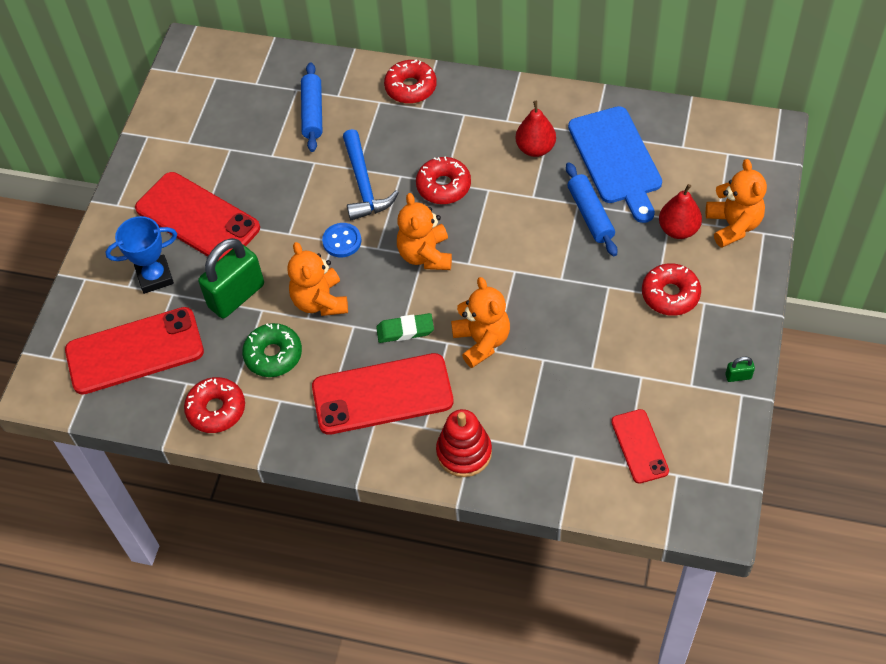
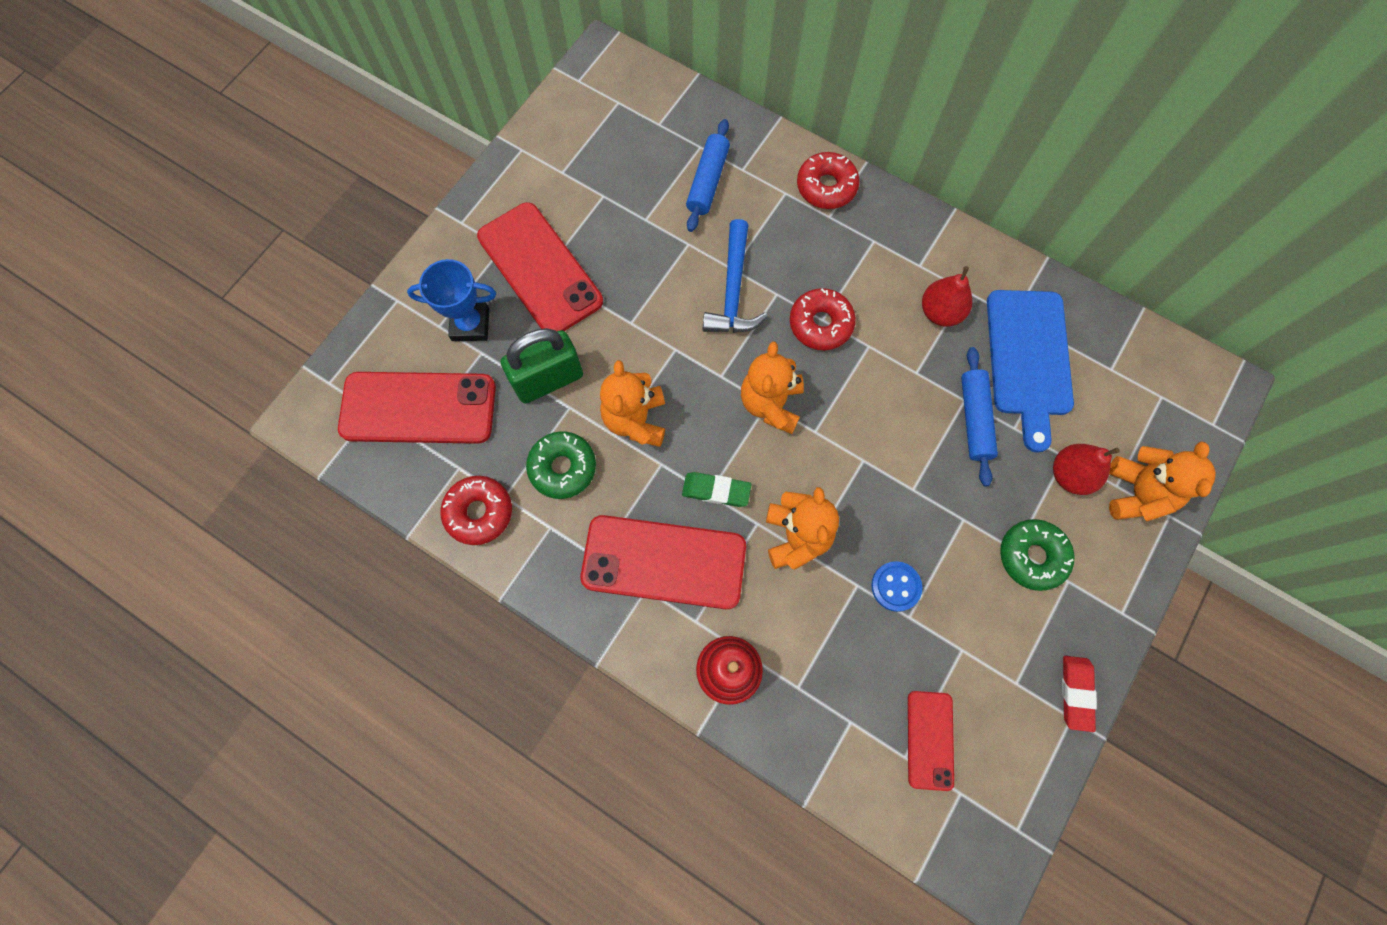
camera: 15 degrees right, 15 degrees up
blue button [322,223,361,257] -> blue button moved to [871,561,922,612]
red donut [642,263,701,316] -> green donut [1000,519,1075,591]
green padlock [725,357,755,382] -> red eraser [1062,656,1097,732]

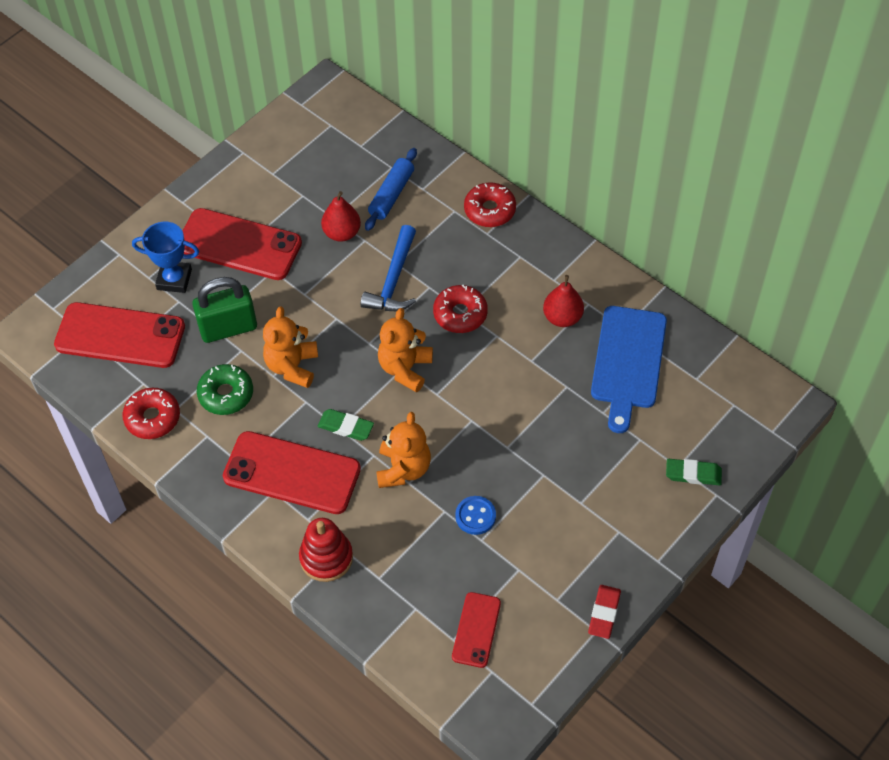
camera: 10 degrees right, 15 degrees down
red phone [477,202,603,331] -> red phone turned 45 degrees counterclockwise [183,208,302,280]
blue rolling pin [961,347,998,486] -> none
green donut [1000,519,1075,591] -> none
red pear [1053,444,1120,495] -> red pear moved to [321,191,361,242]
orange teddy bear [1109,442,1216,521] -> green eraser [666,459,722,486]

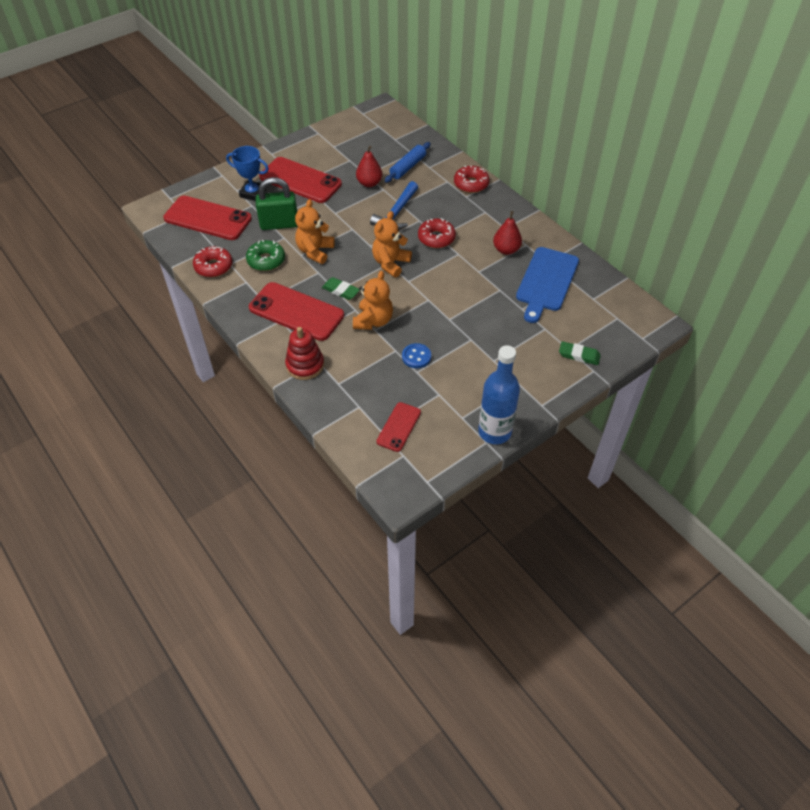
camera: 10 degrees right, 5 degrees down
red eraser [588,585,621,639] -> blue bottle [478,345,520,444]

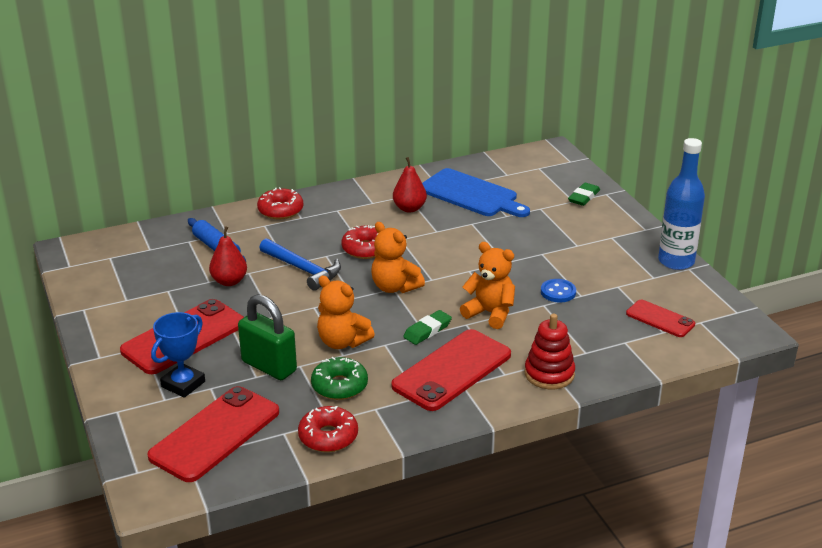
camera: 75 degrees left, 20 degrees down
green padlock [256,177,297,230] -> green padlock turned 60 degrees counterclockwise [238,294,297,380]

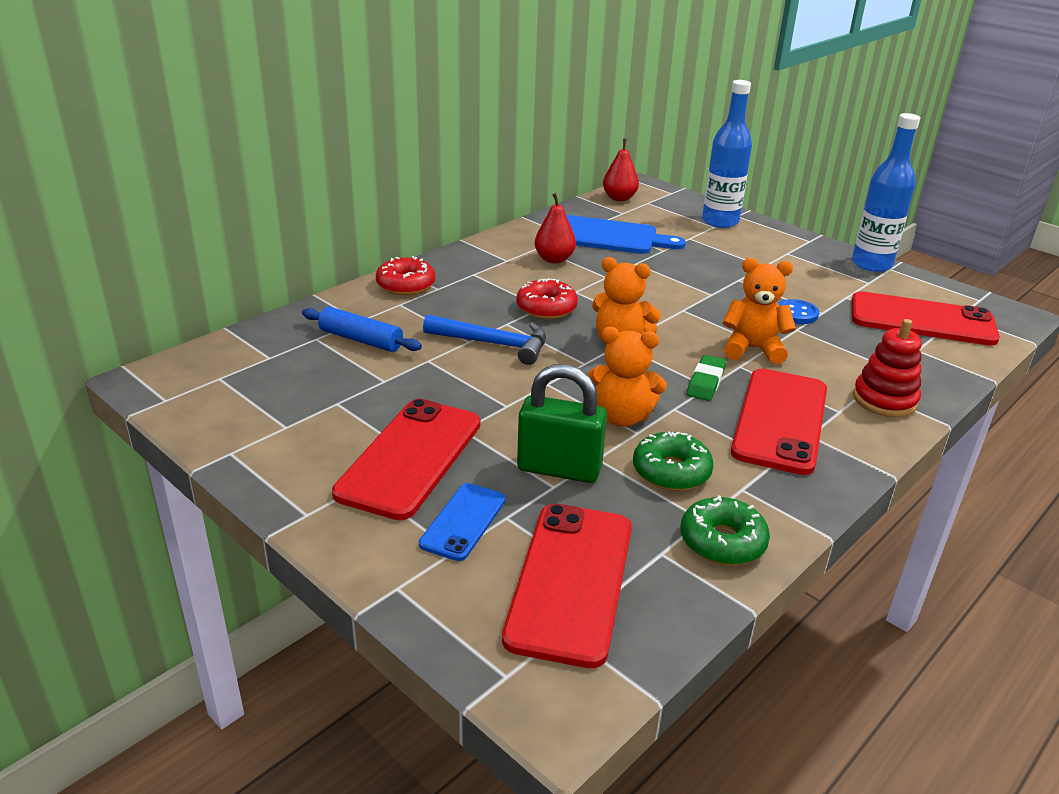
camera: 25 degrees left, 0 degrees up
blue trophy [151,312,205,398] -> blue phone [419,483,506,561]
red pear [209,227,247,286] -> red pear moved to [603,139,639,201]
red donut [298,406,358,452] -> green donut [681,496,770,565]
green eraser [568,183,600,206] -> blue bottle [702,80,752,228]
red phone [626,300,695,337] -> red phone [851,291,1000,346], size x1.82

